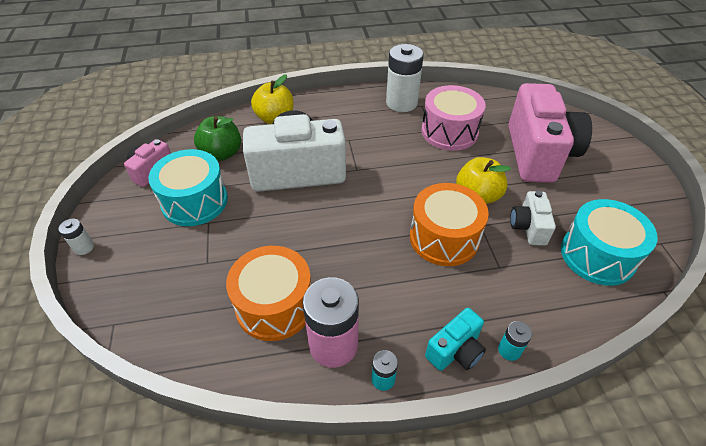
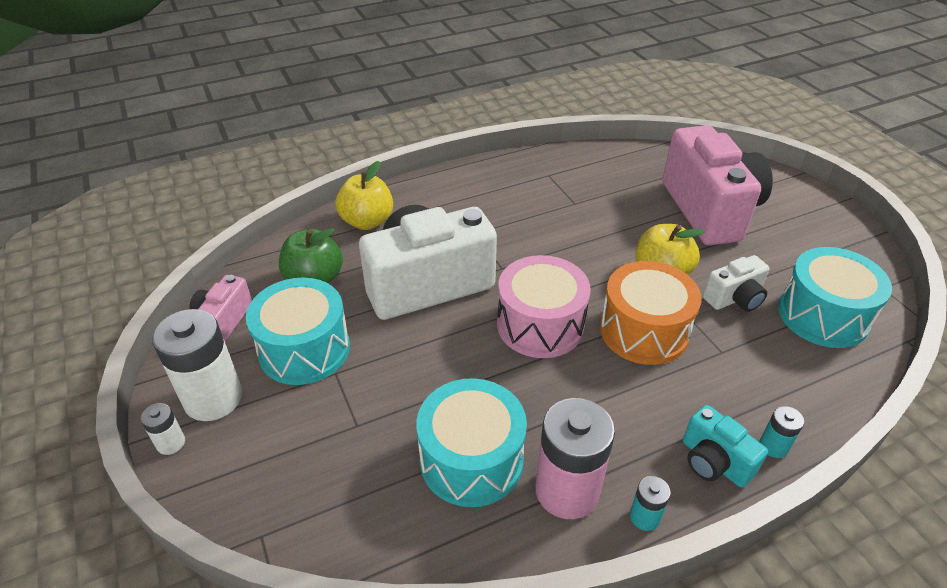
camera: 15 degrees left, 5 degrees down
orange drum [226,246,311,341] -> turquoise drum [416,378,527,507]
white battery [386,44,424,112] -> white battery moved to [152,309,242,421]
pink drum [421,85,486,151] -> pink drum moved to [497,255,591,358]
turquoise camera [425,308,486,371] -> turquoise camera turned 105 degrees clockwise [683,405,768,488]
white camera [510,191,556,246] -> white camera turned 105 degrees counterclockwise [703,255,770,312]

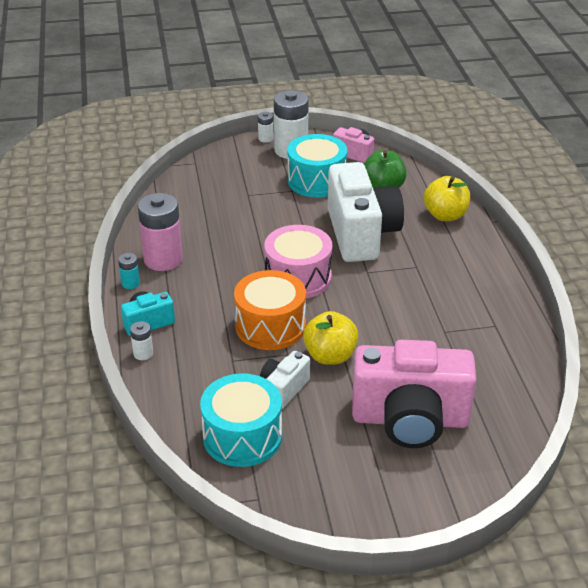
camera: 105 degrees right, 5 degrees down
turquoise drum [416,378,527,507] -> none
white camera [703,255,770,312] -> white camera turned 45 degrees clockwise [260,351,310,409]
turquoise battery [760,406,804,458] -> white battery [130,321,153,360]

